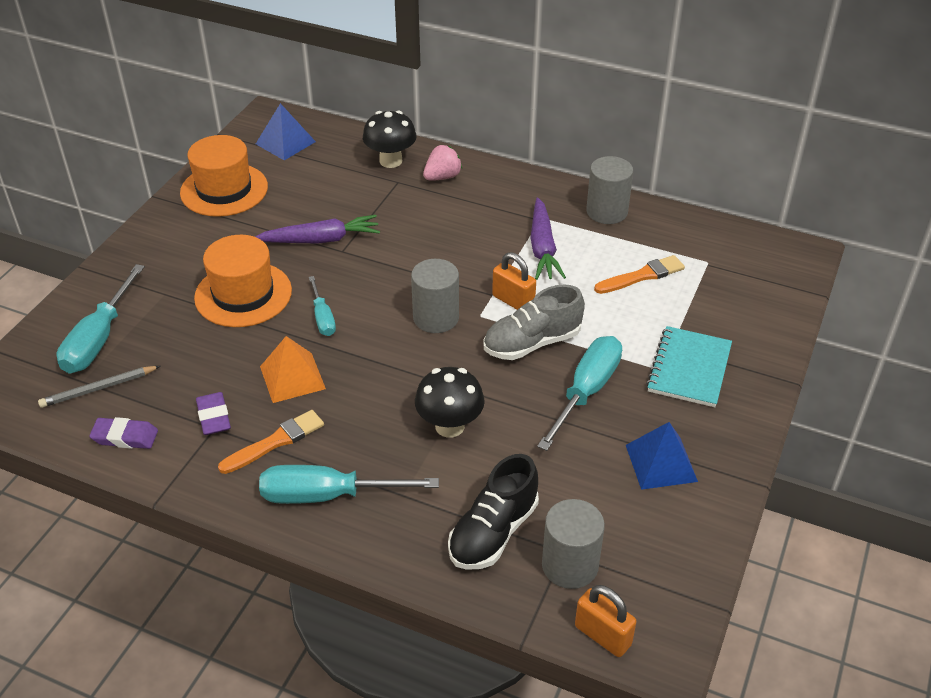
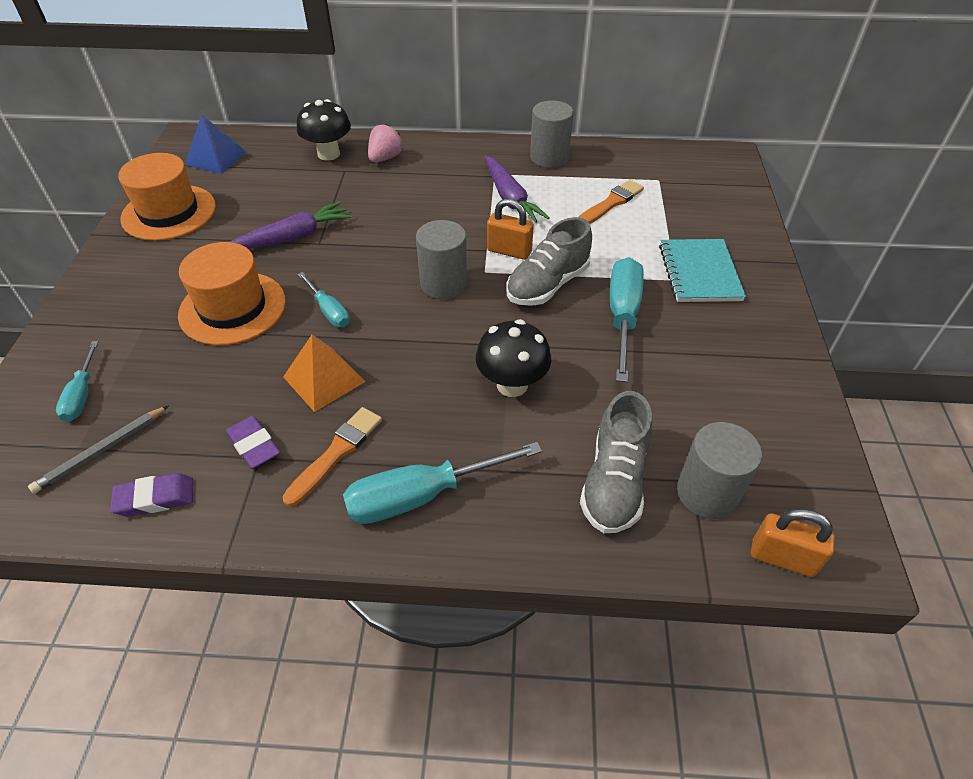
camera: 20 degrees left, 5 degrees up
turquoise screwdriver [57,264,145,374] -> turquoise screwdriver [56,341,99,422], size x0.57
black shoe [448,454,539,570] -> grey shoe [580,391,652,533]
blue pyramid [626,422,698,490] -> none

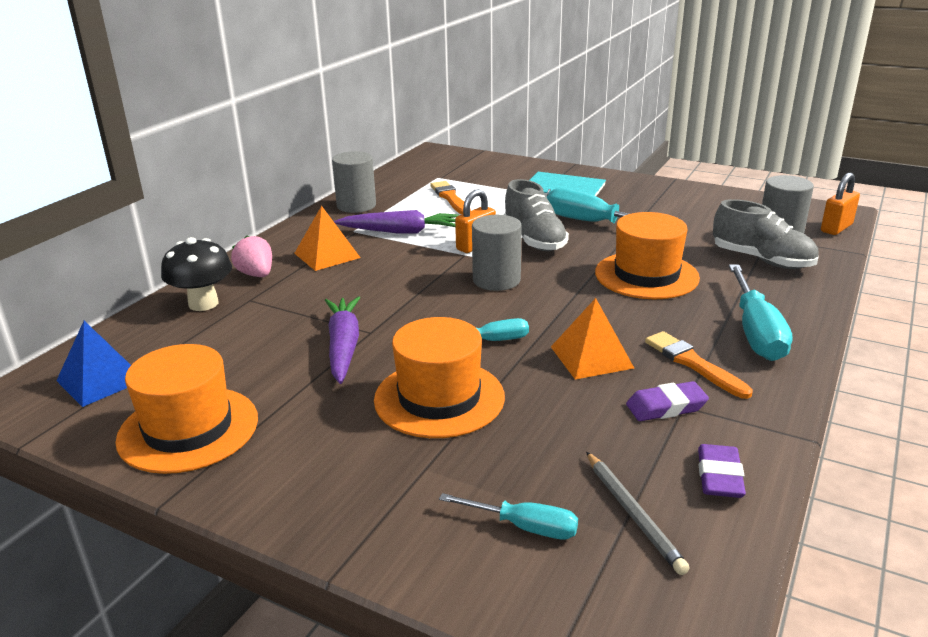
camera: 65 degrees left, 20 degrees down
black mushroom [476,319,551,397] -> orange hat [595,212,700,299]
none -> orange pyramid [294,206,361,271]

